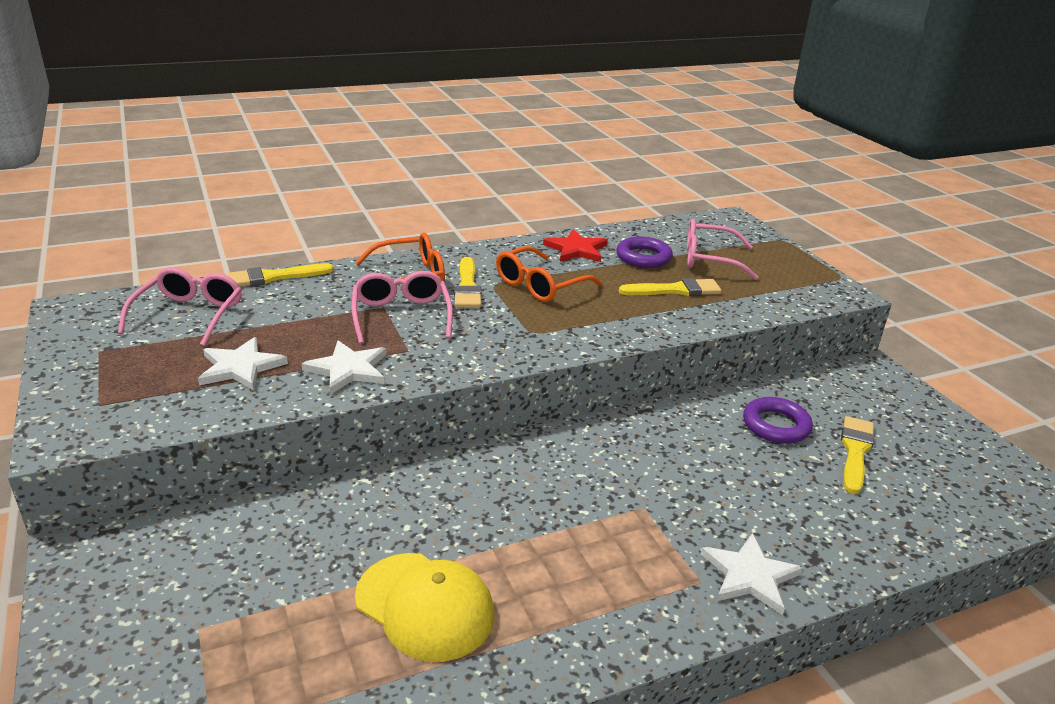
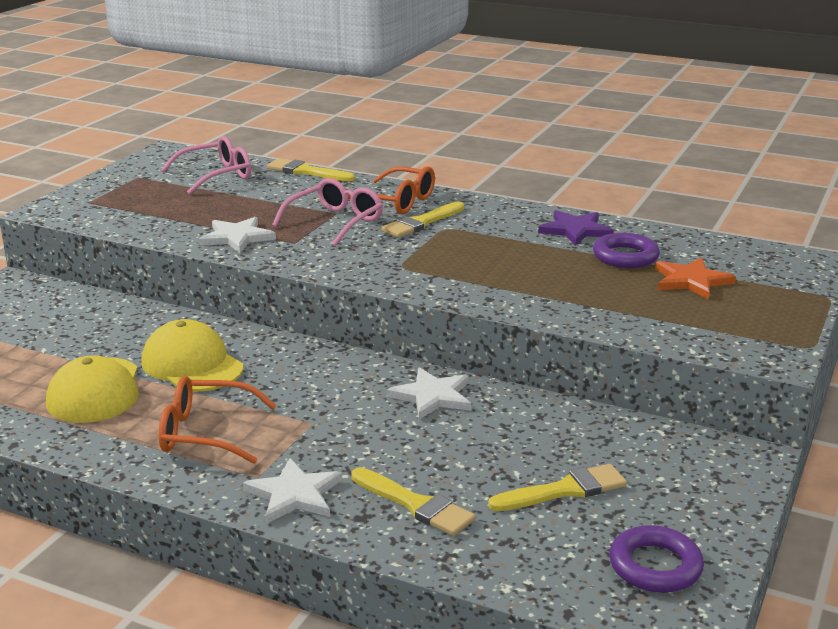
camera: 50 degrees right, 5 degrees down
white star [198,337,288,391] -> white star moved to [387,367,471,420]
orange glasses [496,246,602,302] -> orange glasses moved to [159,376,277,464]
red star [543,230,608,262] -> purple star [538,210,614,246]
yellow brush [619,278,722,296] -> yellow brush moved to [351,467,475,536]
pink glasses [687,219,758,280] -> orange star [655,257,736,300]
purple ring [743,397,813,444] -> purple ring moved to [609,525,704,593]
none -> yellow cap [141,319,243,392]

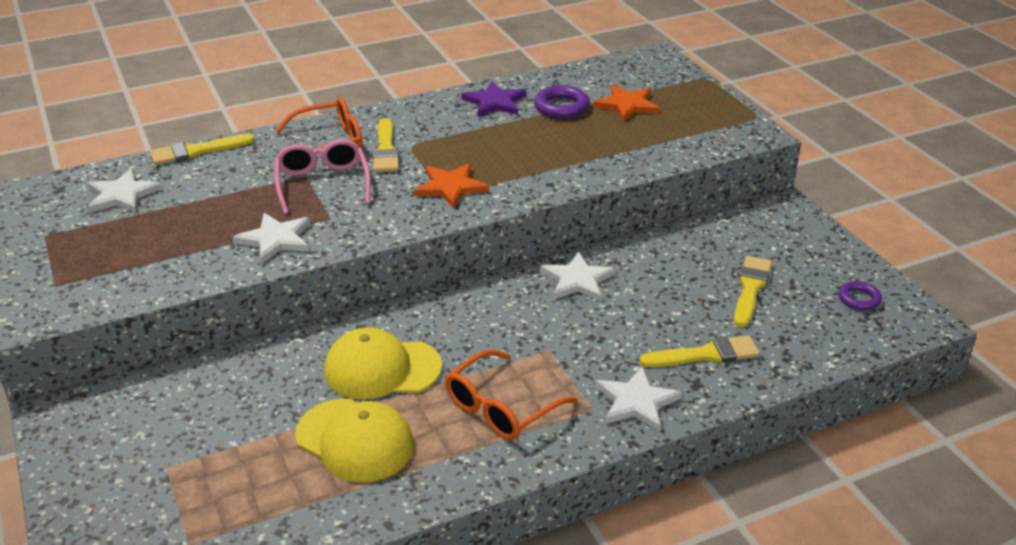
camera: 50 degrees left, 10 degrees up
pink glasses [161,136,251,194] -> white star [88,169,163,213]
purple ring [609,525,704,593] -> purple ring [838,281,882,311], size x0.64
none -> orange star [414,163,489,208]

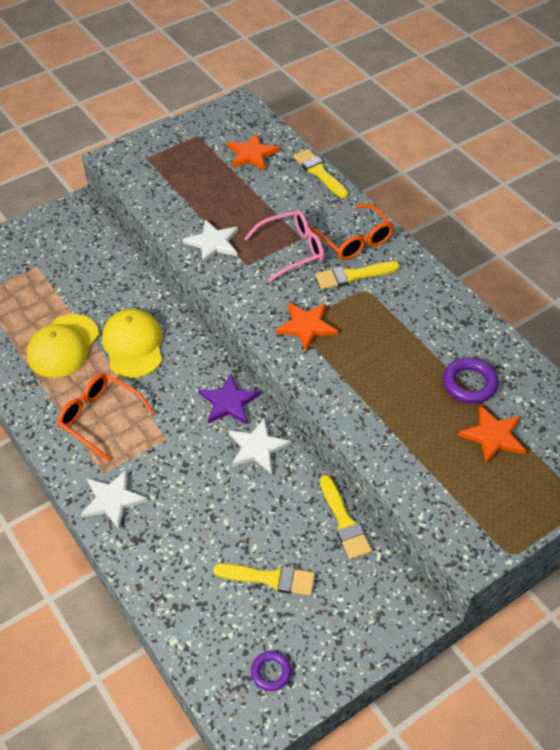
camera: 80 degrees right, 15 degrees up
white star [88,169,163,213] -> orange star [227,133,280,171]
purple star [461,81,526,117] -> purple star moved to [199,373,260,424]
yellow brush [639,335,760,367] -> yellow brush moved to [320,475,372,560]

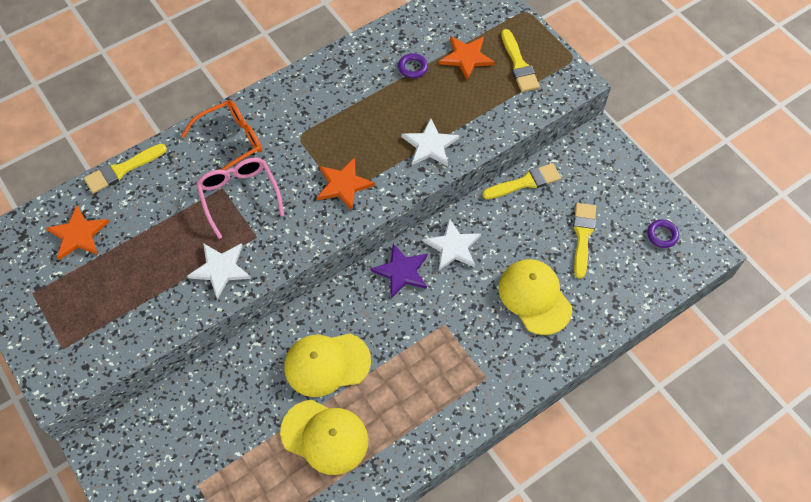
camera: 90 degrees left, 10 degrees up
orange glasses [57,373,154,461] -> none
white star [80,469,148,529] -> white star moved to [401,118,460,167]
yellow brush [315,261,400,289] -> yellow brush moved to [501,29,540,92]
purple ring [443,357,498,403] -> purple ring [398,53,428,78], size x0.64
none -> yellow cap [499,259,572,335]

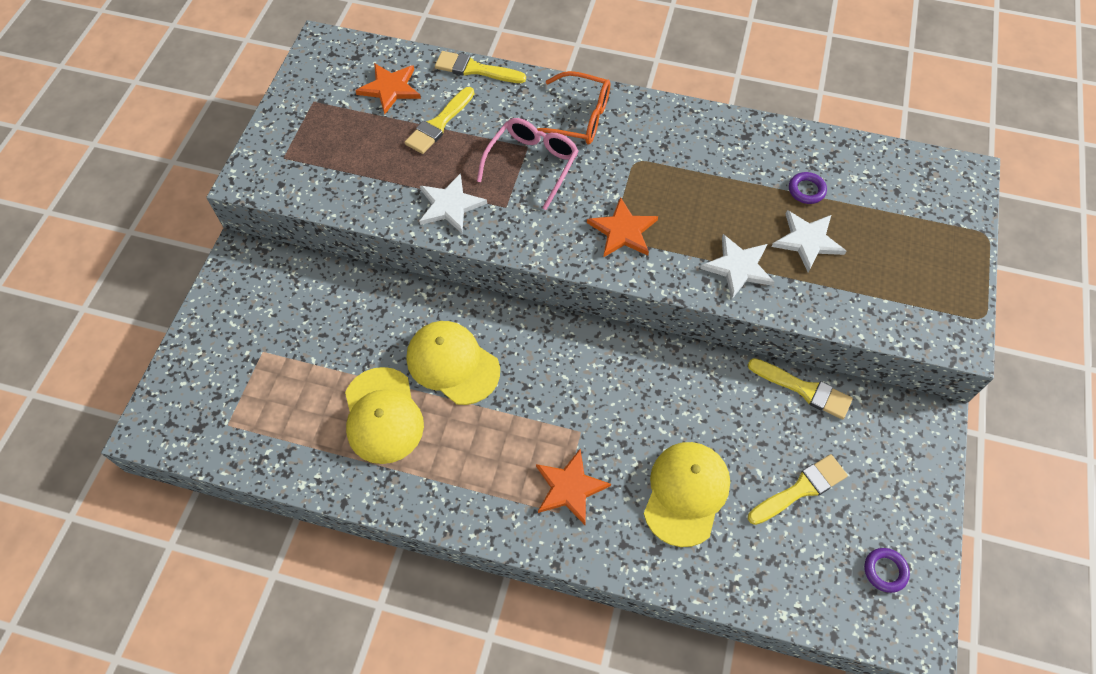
camera: 50 degrees right, 0 degrees up
purple star [371,243,427,298] -> none
white star [423,218,481,270] -> white star moved to [772,210,846,272]
orange star [439,36,495,80] -> orange star moved to [536,449,611,525]
yellow brush [501,29,540,92] -> yellow brush moved to [405,87,474,154]

